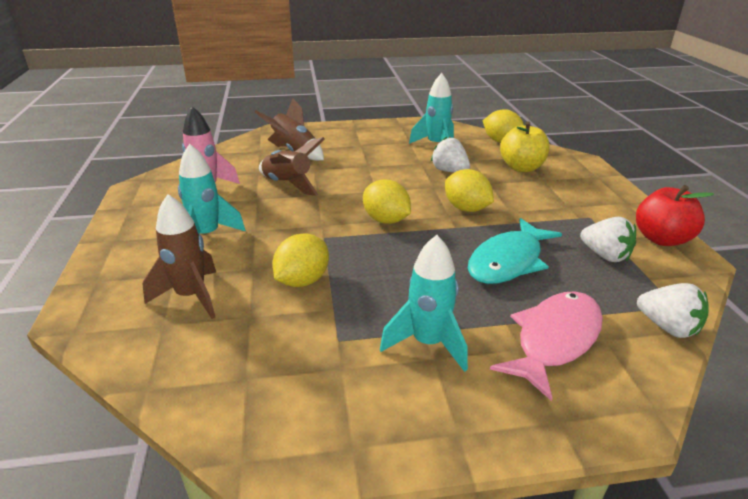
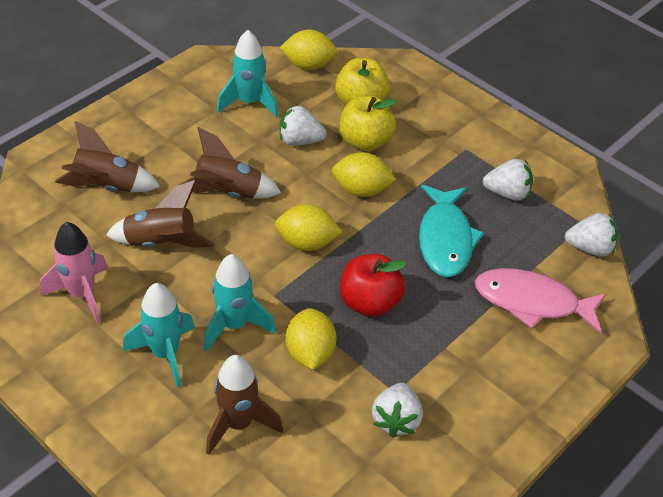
camera: 40 degrees left, 15 degrees up
turquoise rocket [380,235,468,372] -> turquoise rocket moved to [204,254,276,352]
pink fish [490,291,603,401] -> pink fish turned 75 degrees counterclockwise [475,268,607,333]
red apple [636,185,714,246] -> red apple moved to [340,254,407,317]
none -> brown rocket [180,127,281,199]
none -> yellow apple [339,96,397,151]
none -> white strawberry [372,383,423,438]

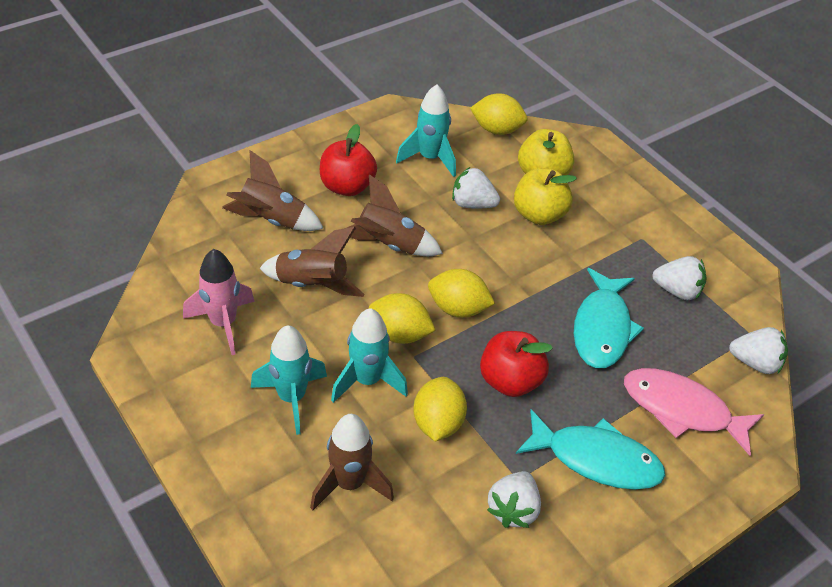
camera: 10 degrees right, 0 degrees up
yellow lemon [332,152,396,197] -> yellow lemon moved to [368,293,436,344]
none -> red apple [320,124,377,196]
none -> turquoise fish [516,410,666,490]

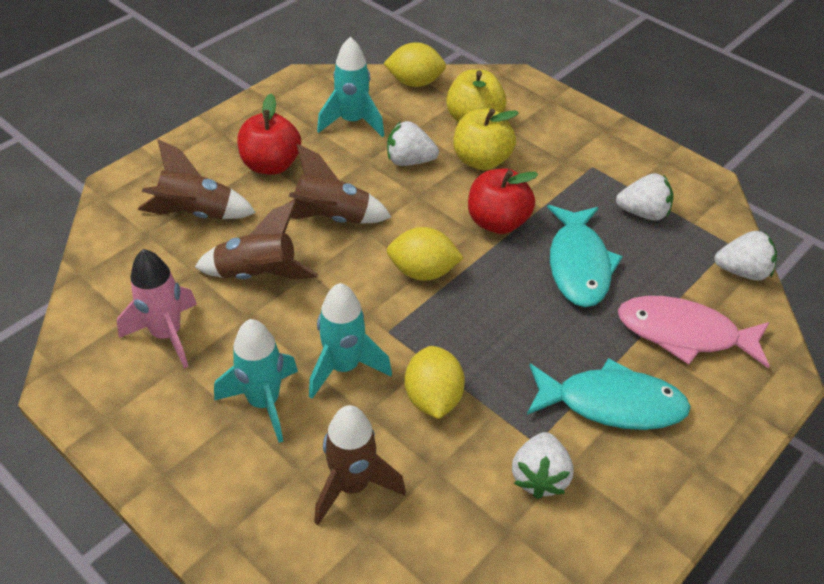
camera: 10 degrees left, 0 degrees up
yellow lemon [368,293,436,344] -> none
red apple [480,331,553,397] -> red apple moved to [468,169,539,234]

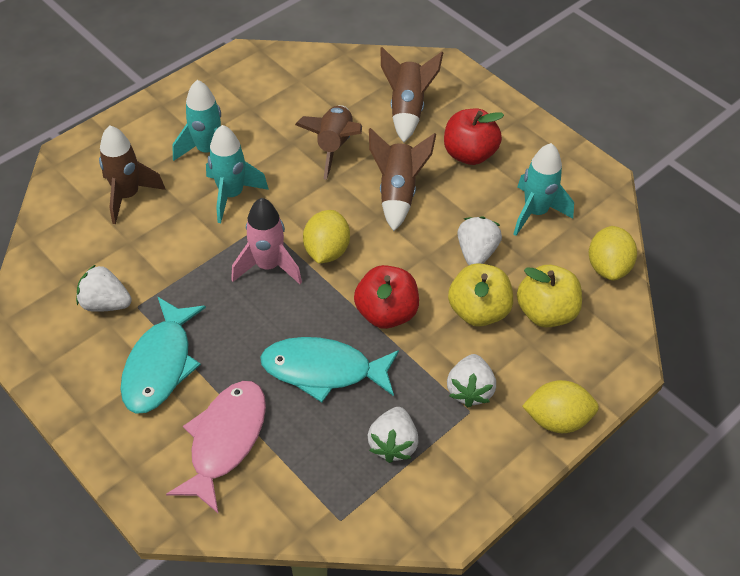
camera: 95 degrees right, 5 degrees up
pink rocket [117,249,197,368] -> pink rocket moved to [231,198,302,284]
yellow lemon [405,346,465,419] -> yellow lemon moved to [522,380,599,433]
white strawberry [714,231,777,281] -> white strawberry moved to [447,354,496,407]

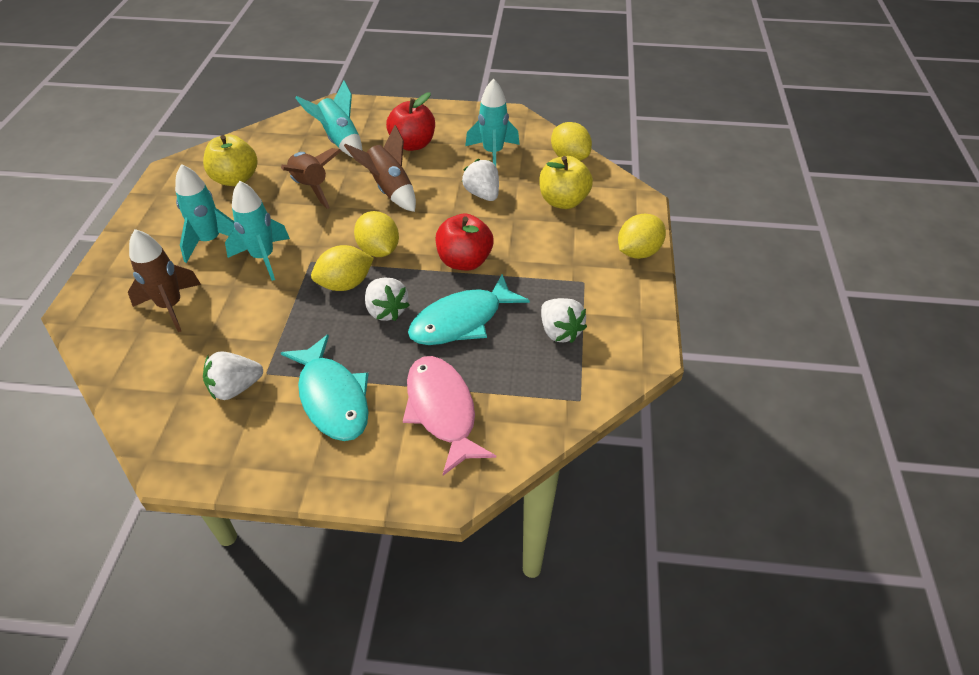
camera: 40 degrees left, 5 degrees down
pink rocket [231,198,302,284] -> yellow lemon [311,245,374,291]
brown rocket [380,47,443,143] -> turquoise rocket [296,80,362,157]
white strawberry [447,354,496,407] -> white strawberry moved to [365,278,409,321]
yellow apple [448,263,513,327] -> yellow apple moved to [203,134,258,186]

